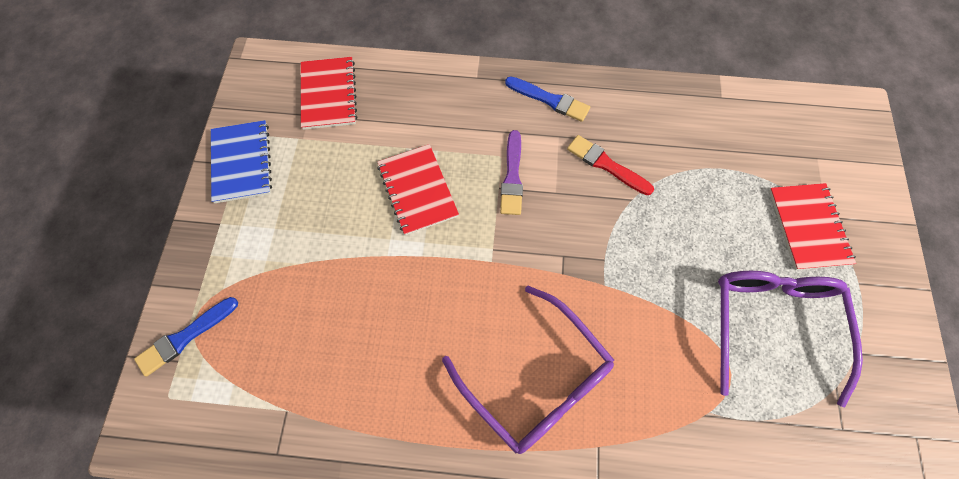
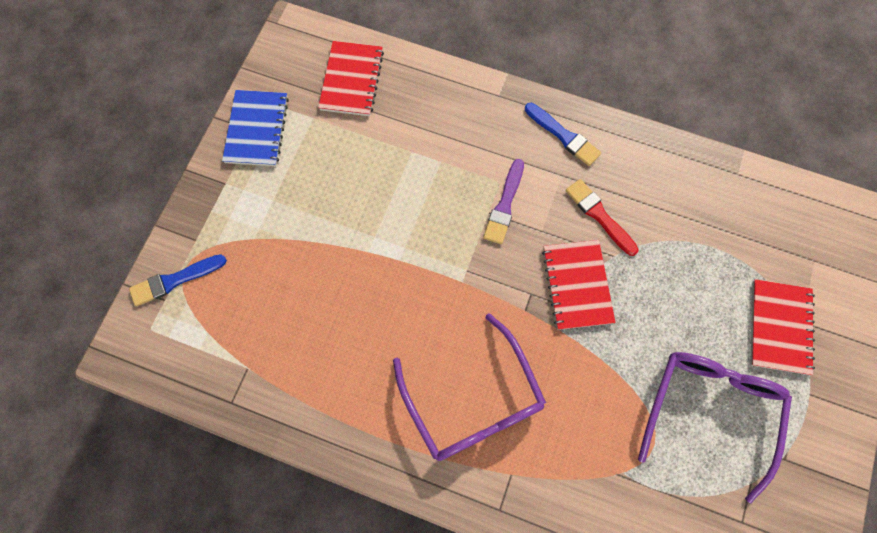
camera: 15 degrees right, 5 degrees up
red notebook [377,144,459,235] -> red notebook moved to [542,240,616,330]

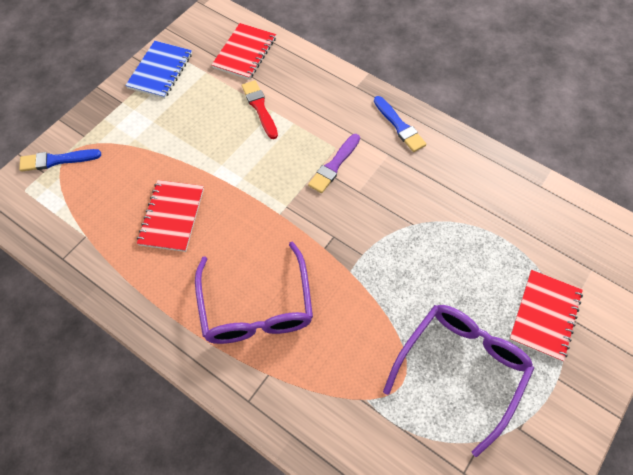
camera: 15 degrees right, 10 degrees down
red notebook [542,240,616,330] -> red notebook moved to [137,180,204,252]
red brush [566,179,638,256] -> red brush moved to [242,80,278,139]

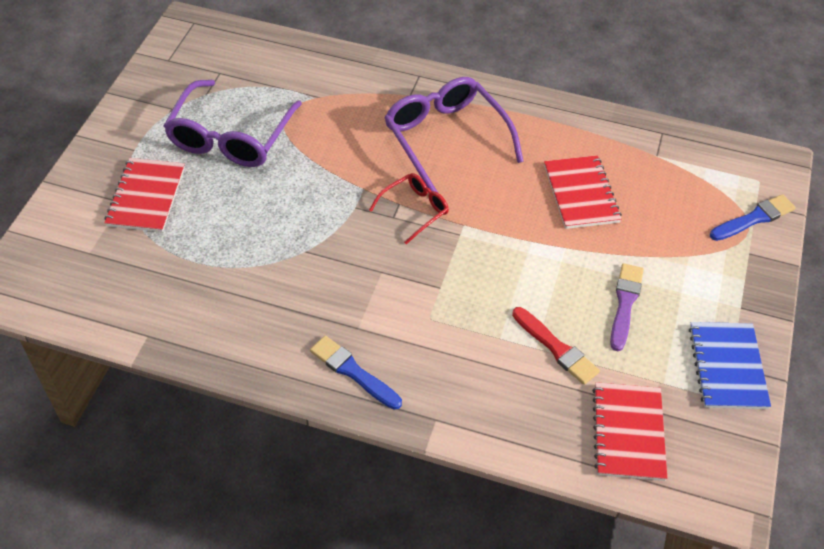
camera: 160 degrees right, 10 degrees down
purple brush [308,134,360,193] -> purple brush moved to [610,263,644,351]
none -> red glasses [369,173,449,245]

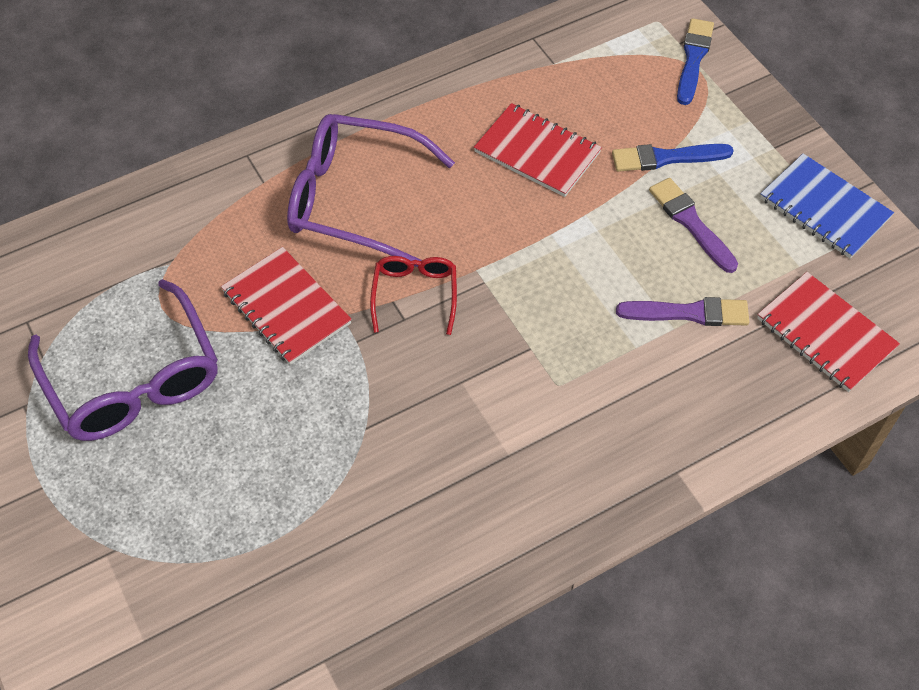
camera: 45 degrees left, 5 degrees up
red notebook [104,158,185,232] -> red notebook moved to [221,247,352,365]
blue brush [310,335,402,410] -> blue brush moved to [612,144,734,172]
red brush [512,307,600,385] -> purple brush [616,297,749,326]

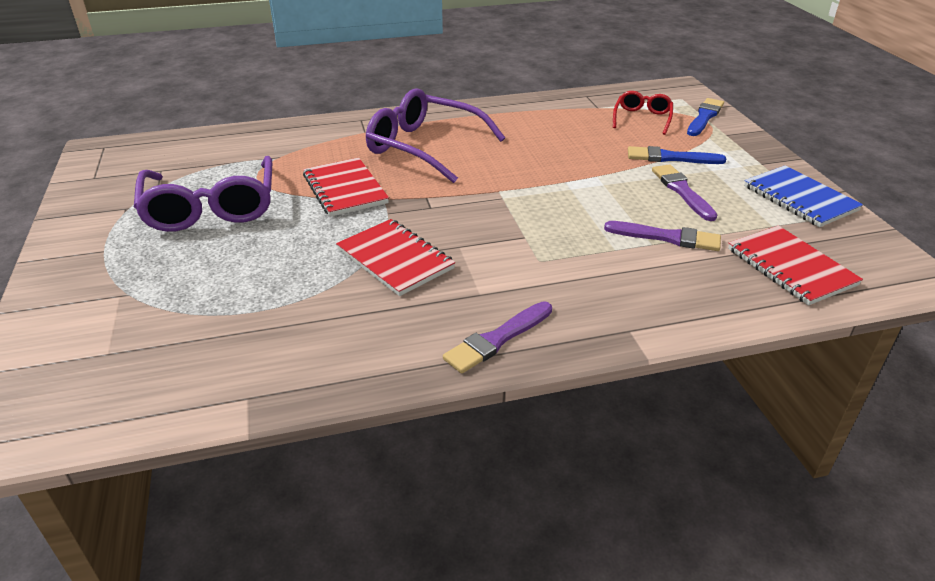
camera: 15 degrees right, 20 degrees down
red glasses [370,256,457,335] -> red glasses moved to [613,91,673,135]
red notebook [474,103,602,197] -> red notebook moved to [336,219,455,296]
none -> purple brush [443,301,552,373]

